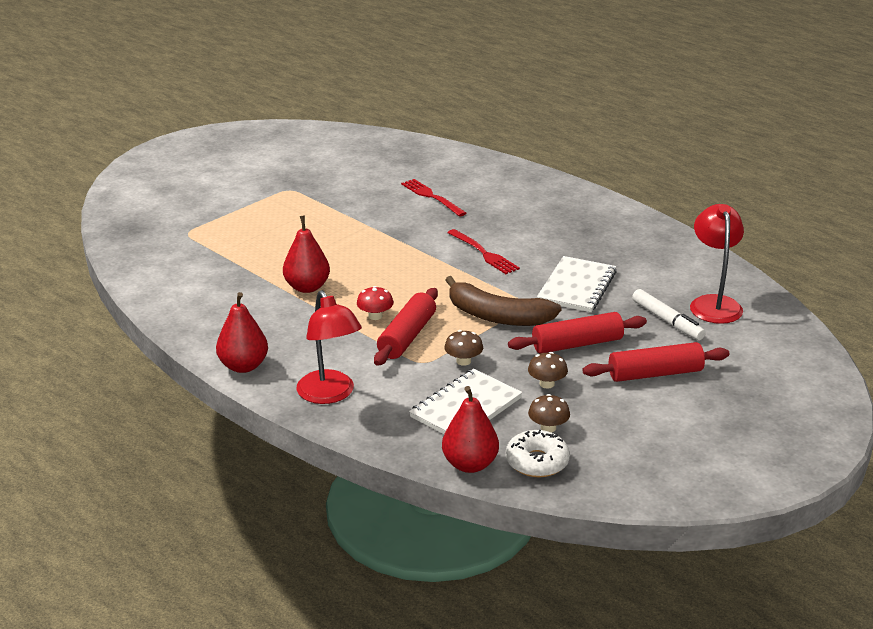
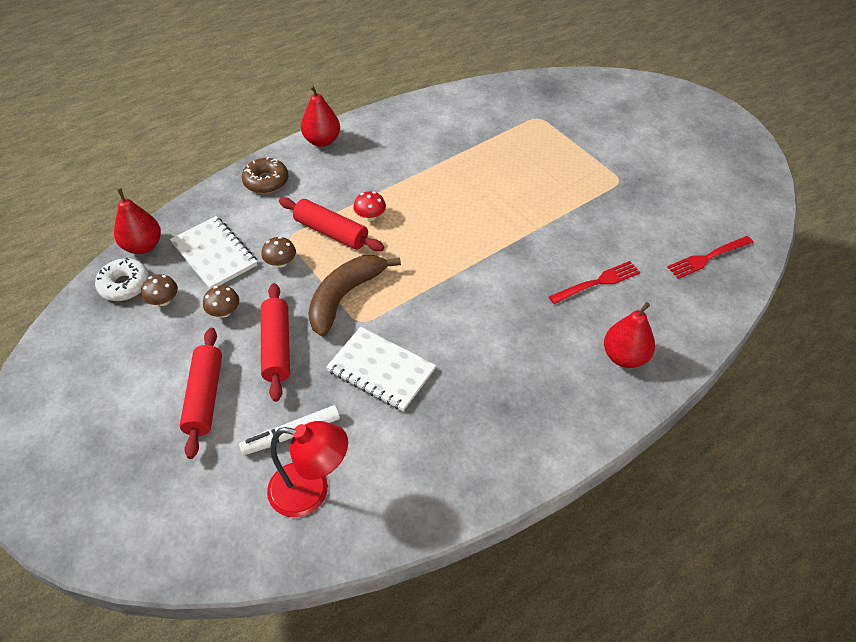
camera: 100 degrees right, 20 degrees up
red pear [283,216,330,293] -> red pear moved to [604,302,655,368]
red lamp [297,290,362,404] -> brown donut [242,157,288,194]
red fork [447,229,520,274] -> red fork moved to [667,236,753,279]

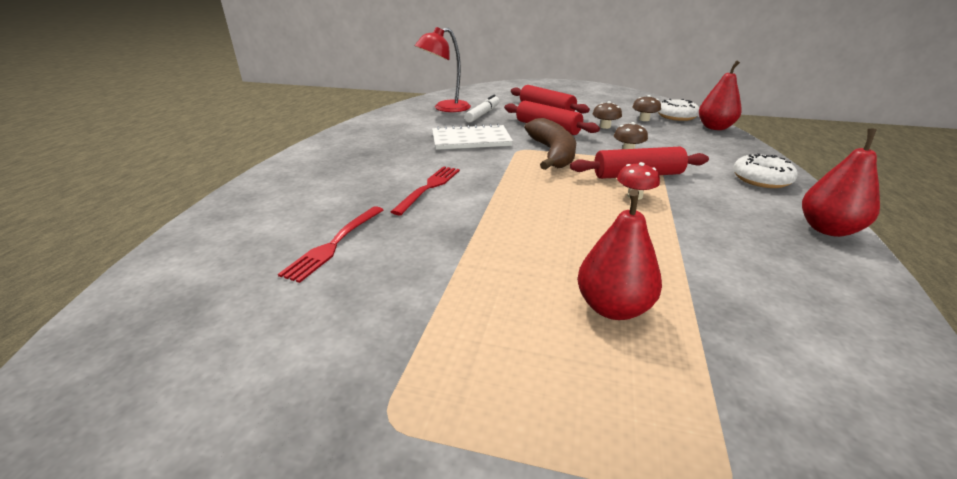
camera: 140 degrees right, 20 degrees down
white notebook [170,216,257,289] -> none
brown donut [242,157,288,194] -> white donut [733,153,798,188]
red pear [604,302,655,368] -> red pear moved to [577,189,662,320]
red fork [667,236,753,279] -> red fork moved to [391,166,460,215]

